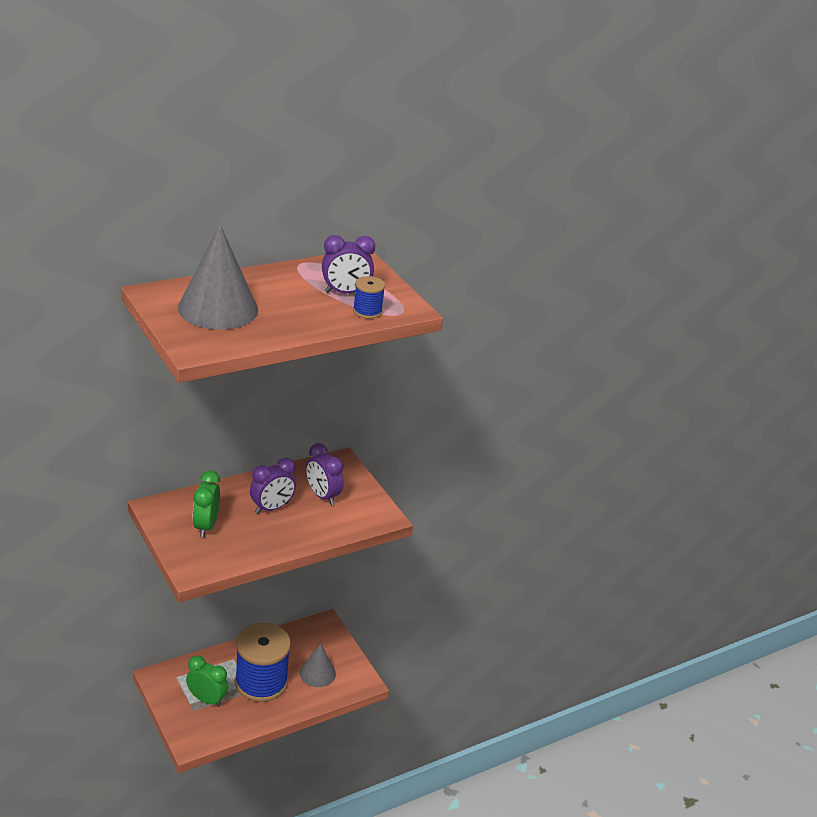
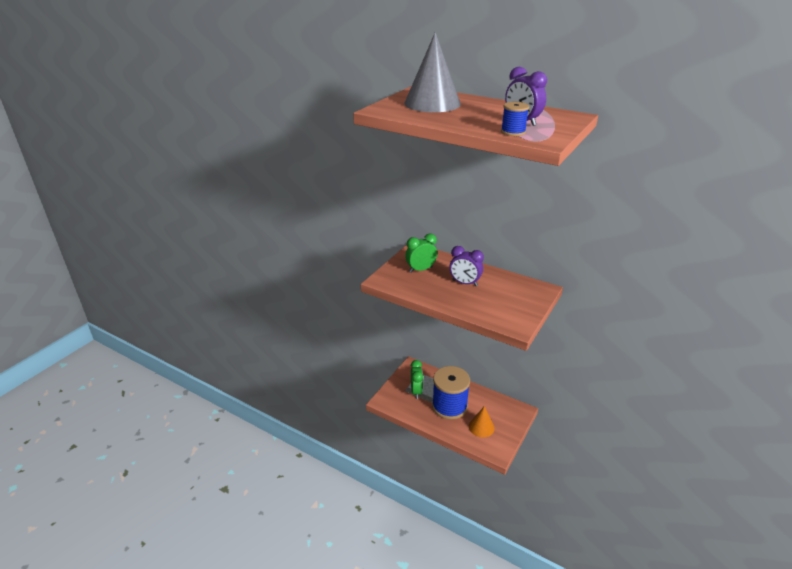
camera: 65 degrees right, 0 degrees up
grey cone [300,643,336,687] -> orange cone [469,406,495,437]
purple clock [306,443,344,505] -> none

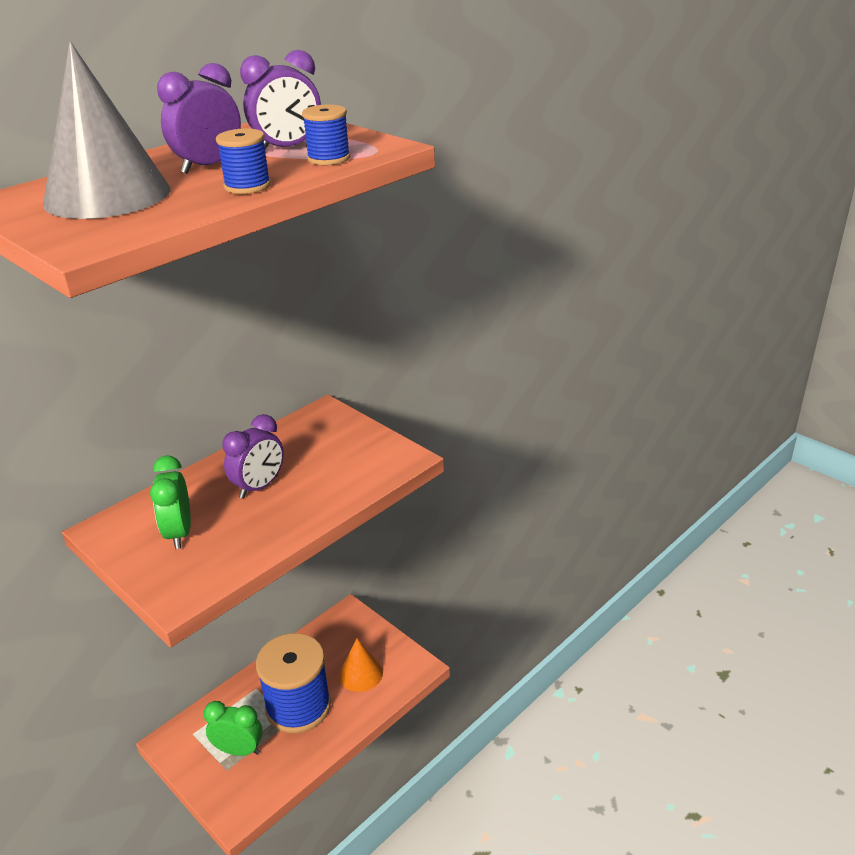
camera: 75 degrees left, 0 degrees up
none -> purple clock [157,63,241,174]
none -> blue spool [216,128,271,194]

